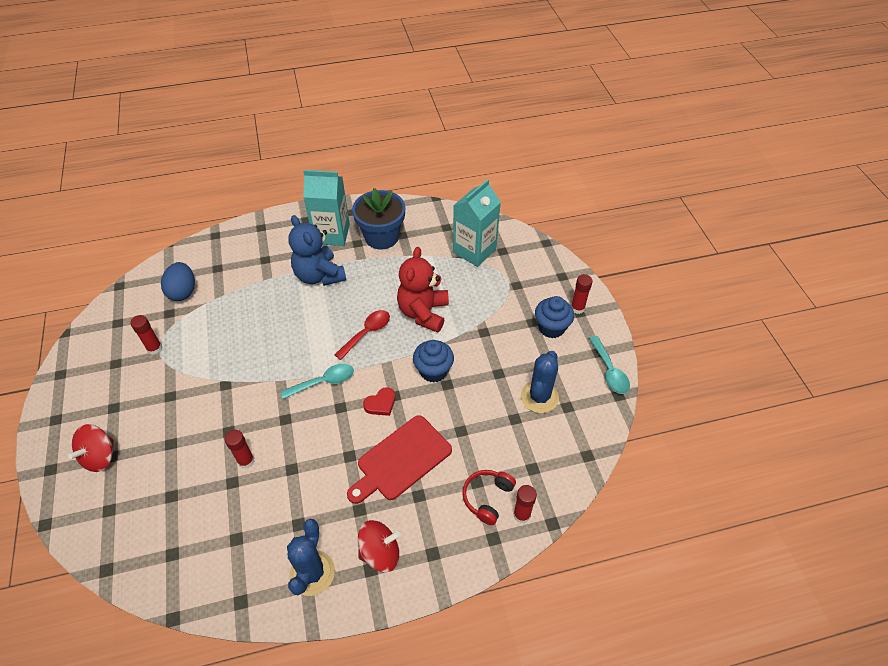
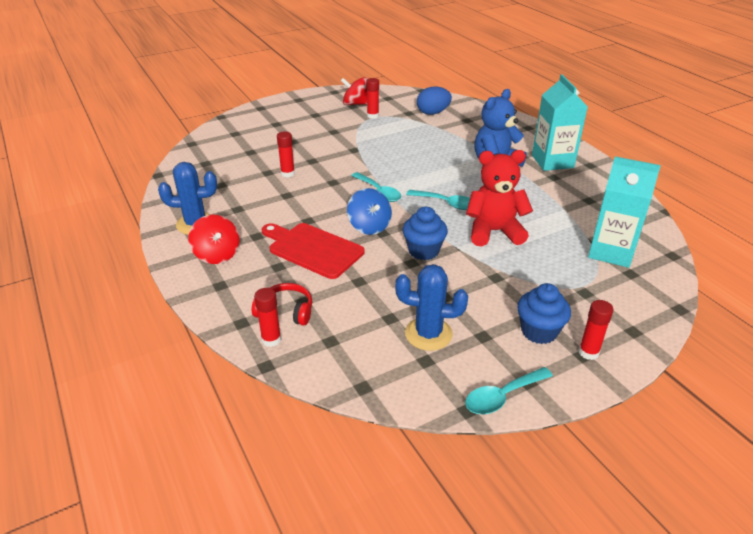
camera: 75 degrees right, 15 degrees down
red spinning top [68,424,114,472] -> red spinning top moved to [341,77,367,105]
red spoon [335,310,390,360] -> turquoise spoon [406,190,470,210]
blue flower pot [352,188,405,250] -> none
red heart [363,387,395,416] -> blue spinning top [347,188,392,235]

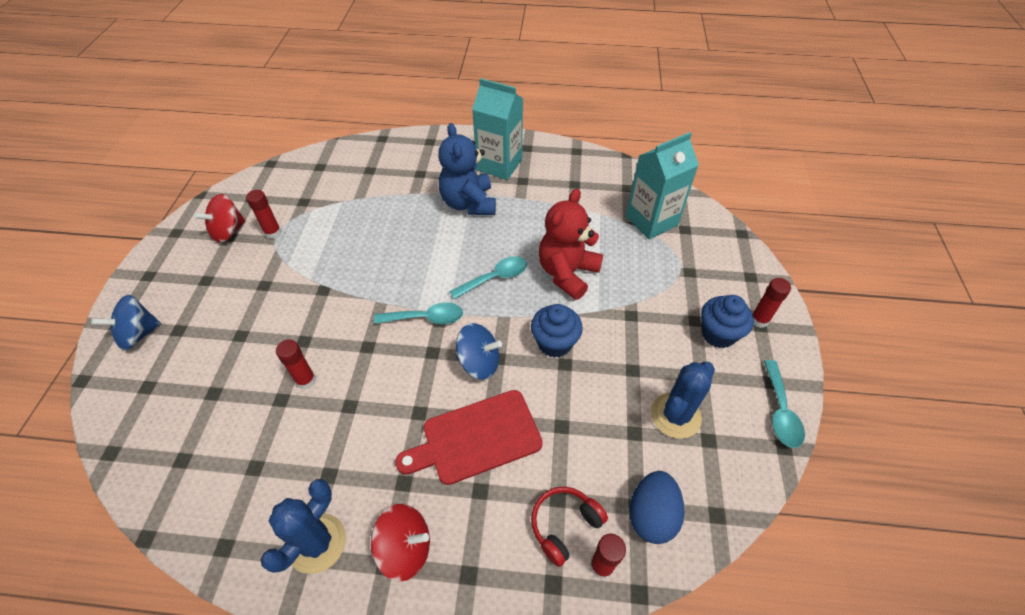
camera: 55 degrees left, 15 degrees up
blue egg [417,87,452,115] -> blue egg moved to [629,471,684,544]
none -> blue spinning top [91,295,161,350]

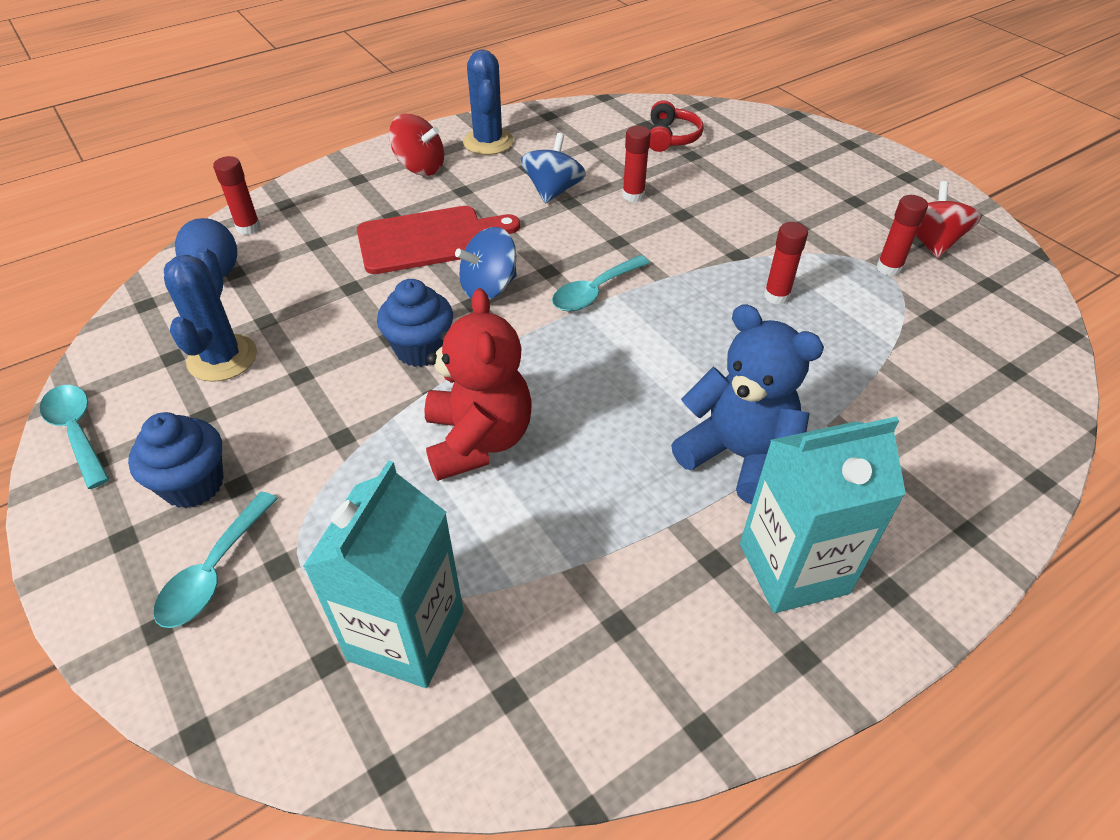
camera: 140 degrees right, 5 degrees down
blue spinning top [91,295,161,350] -> blue spinning top moved to [521,133,586,204]
red spinning top [371,504,430,582] -> red spinning top turned 120 degrees counterclockwise [389,114,444,176]
red cutting board [395,390,543,485] -> red cutting board turned 45 degrees clockwise [357,206,520,274]
turquoise spoon [449,256,527,299] -> turquoise spoon moved to [153,492,278,628]
red headphones [531,487,608,567] -> red headphones moved to [649,100,704,152]
red glue stick [752,278,791,328] -> red glue stick moved to [764,222,808,305]

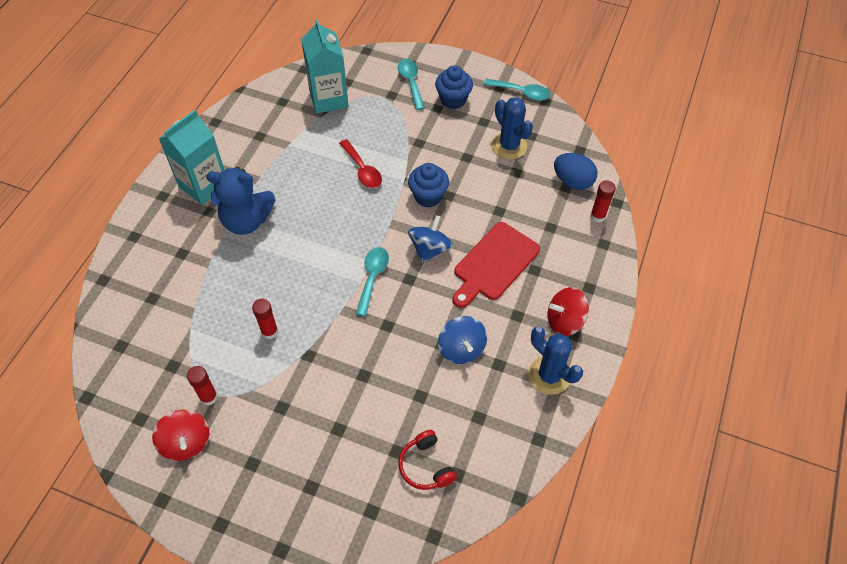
camera: 145 degrees right, 10 degrees up
red teddy bear [424,288,532,481] -> red spoon [339,139,382,188]
red glue stick [622,126,651,202] -> none

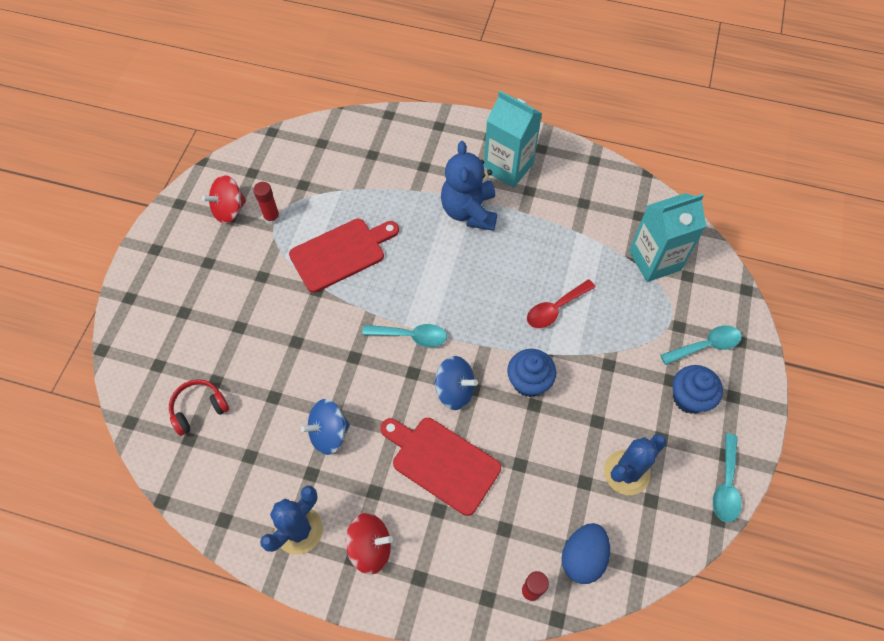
camera: 85 degrees right, 5 degrees up
red glue stick [252,299,278,339] -> red cutting board [289,219,399,293]
red spinning top [548,287,589,336] -> red spinning top turned 105 degrees clockwise [346,513,393,575]

